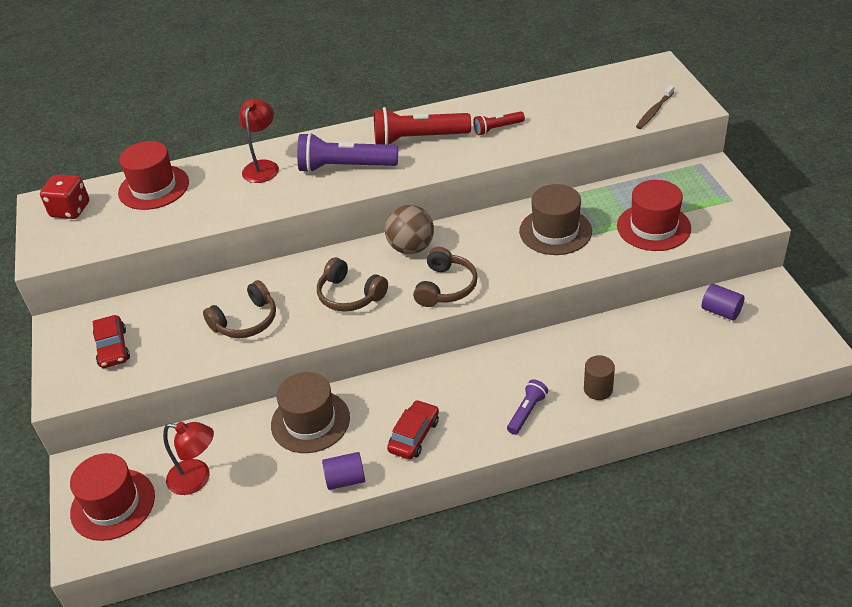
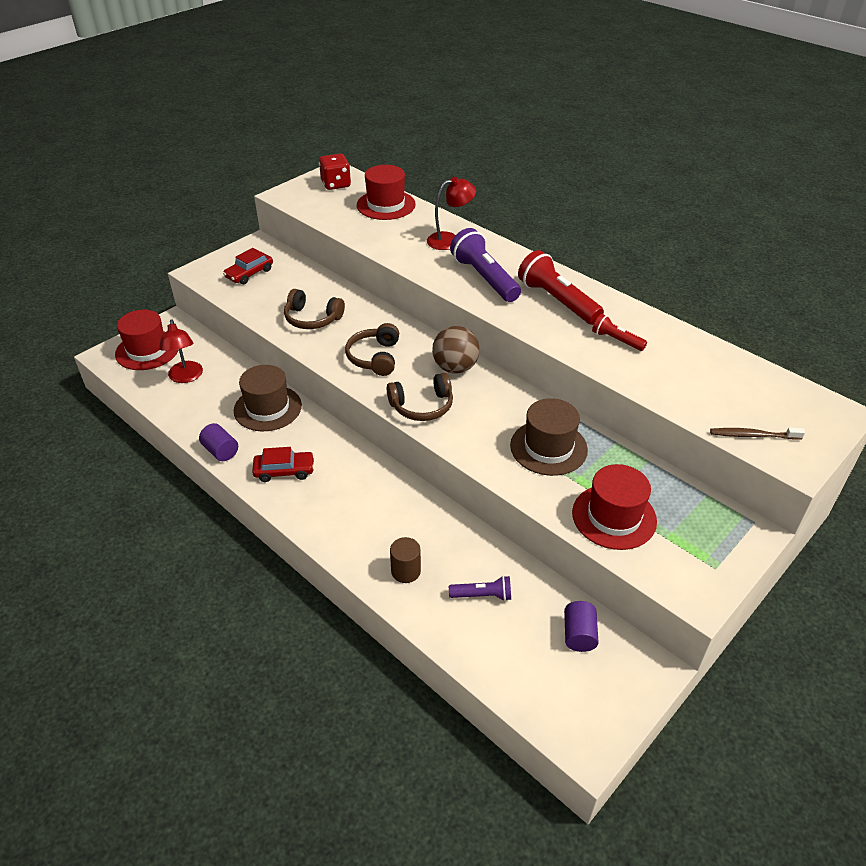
camera: 55 degrees right, 0 degrees up
purple flashlight [507,379,548,434] -> purple flashlight moved to [449,576,511,601]

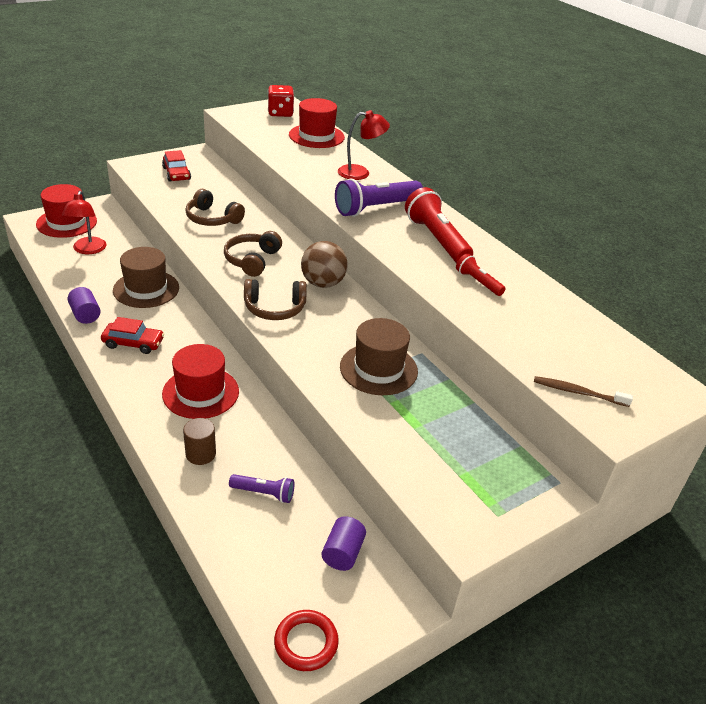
camera: 10 degrees right, 5 degrees down
red car [223,248,273,284] -> red car turned 75 degrees counterclockwise [162,150,191,182]
purple flashlight [450,228,521,302] -> purple flashlight turned 105 degrees counterclockwise [335,178,423,217]
red hat [572,464,657,550] -> red hat moved to [162,344,239,419]
none -> red ring [274,610,339,671]

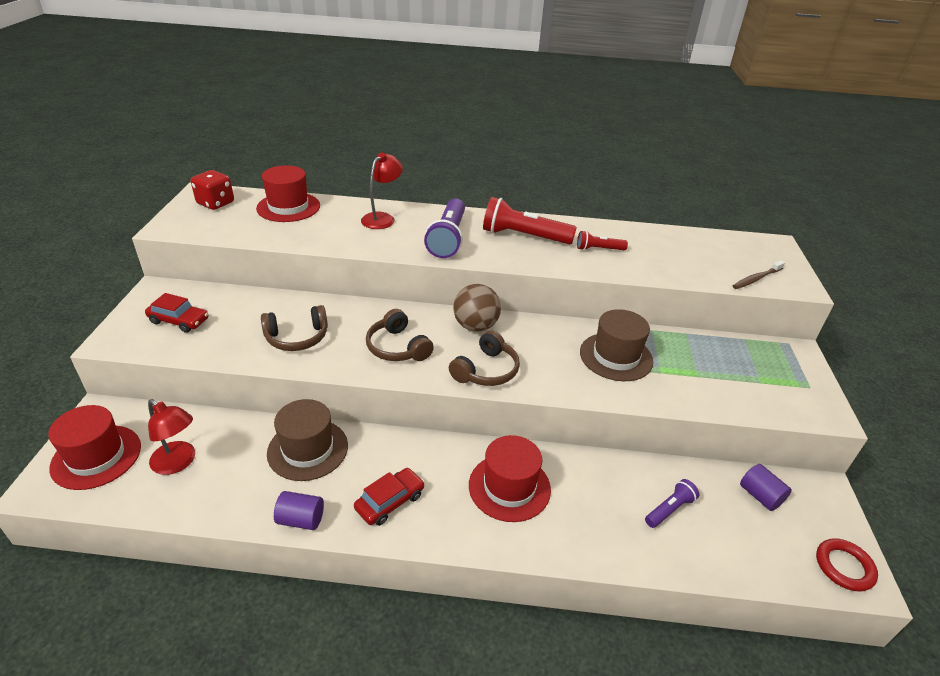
camera: 50 degrees left, 0 degrees up
brown cylinder [183,418,216,465] -> none

